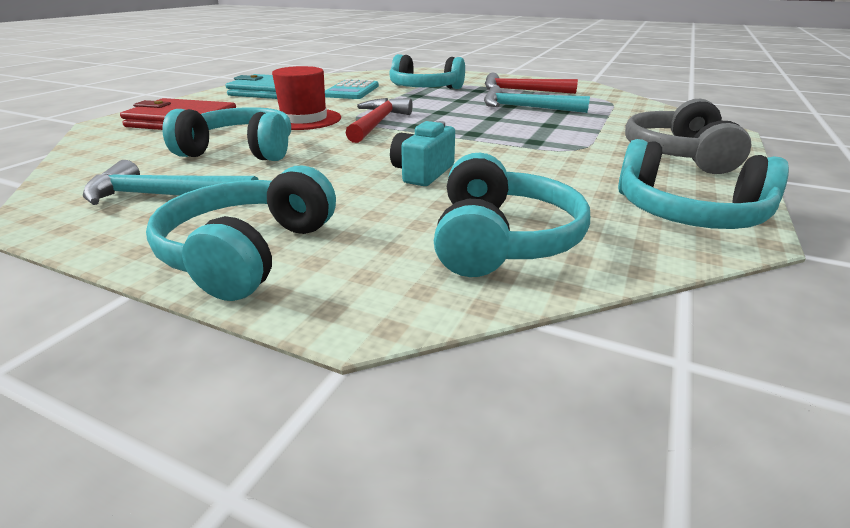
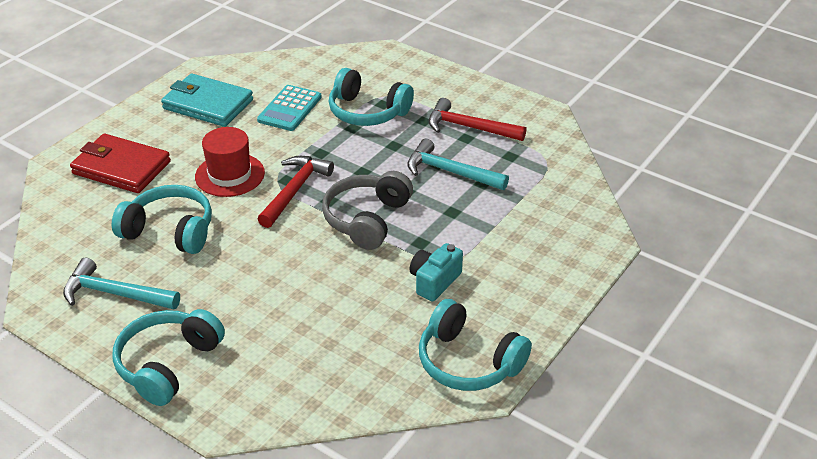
camera: 10 degrees right, 10 degrees up
turquoise camera [390,121,455,186] -> turquoise camera moved to [409,243,463,302]
turquoise headphones [434,153,590,277] -> none
grey headphones [625,99,751,174] -> grey headphones moved to [322,171,413,250]

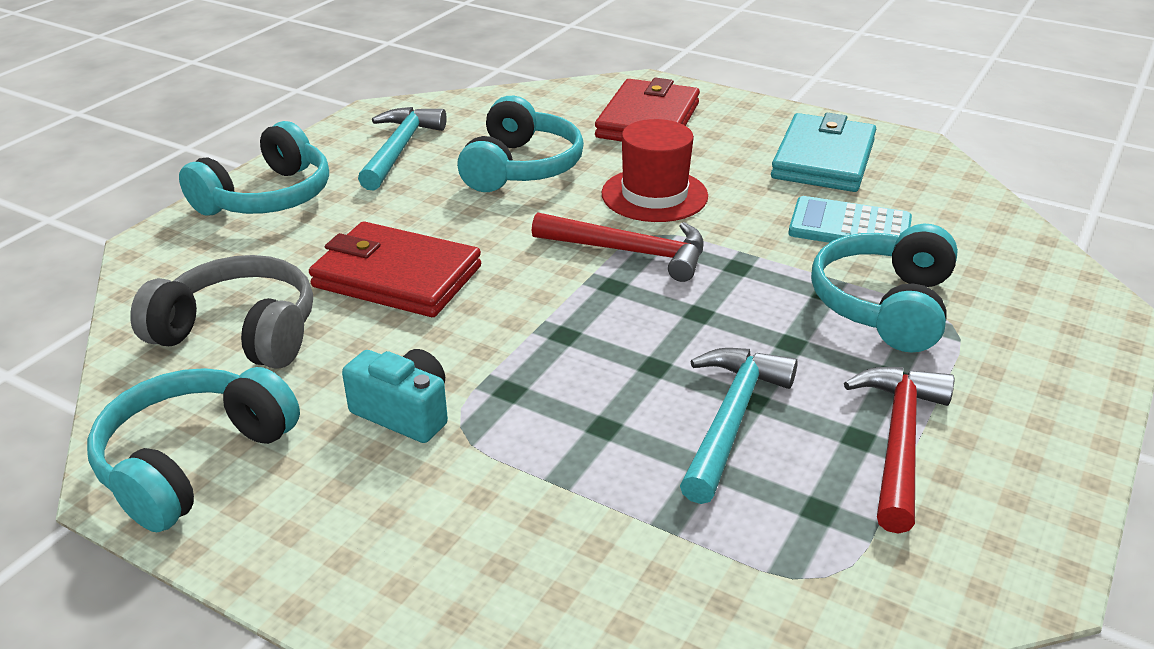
camera: 85 degrees right, 5 degrees down
turquoise headphones [113,309,225,406] -> turquoise headphones turned 105 degrees clockwise [179,121,329,216]
grey headphones [322,171,413,250] -> grey headphones moved to [130,255,313,368]
none -> red wallet [309,221,481,317]

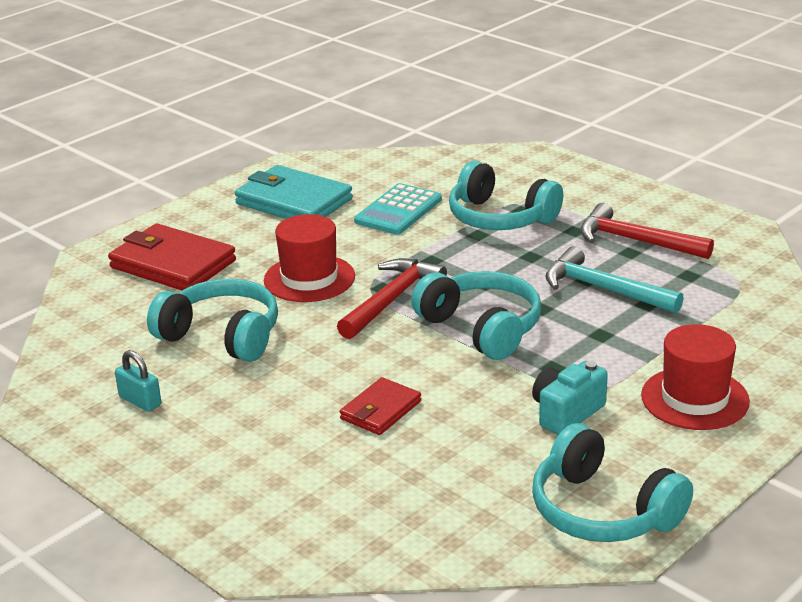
camera: 75 degrees left, 5 degrees down
grey headphones [130,255,313,368] -> none
turquoise headphones [179,121,329,216] -> turquoise headphones moved to [411,271,542,360]
red wallet [309,221,481,317] -> red wallet [340,377,421,435], size x0.57
turquoise hammer [358,107,447,190] -> turquoise padlock [115,350,161,412]
none -> red hat [641,324,750,430]

